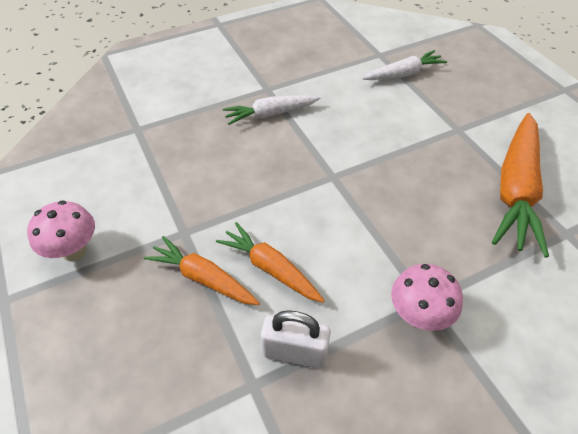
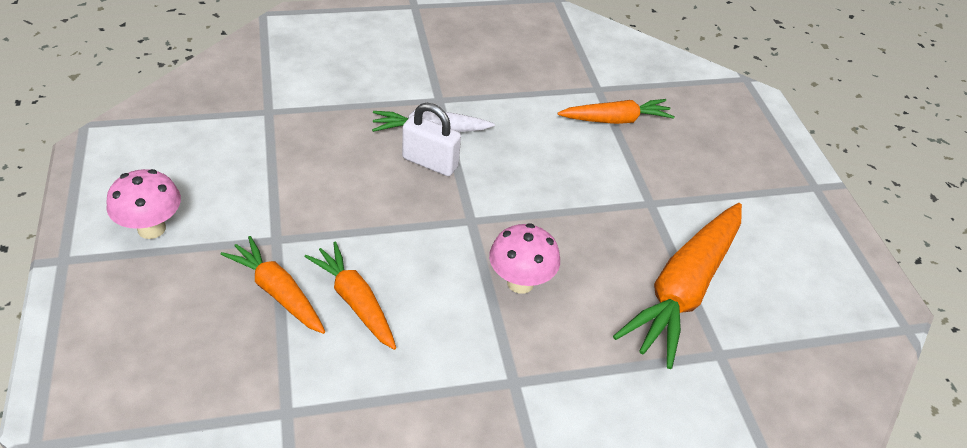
camera: 10 degrees right, 5 degrees down
white padlock [261,310,331,369] -> white padlock moved to [402,103,461,176]
white carrot [362,50,447,80] -> orange carrot [557,99,675,124]
pink mushroom [391,264,463,331] -> pink mushroom moved to [489,223,560,294]

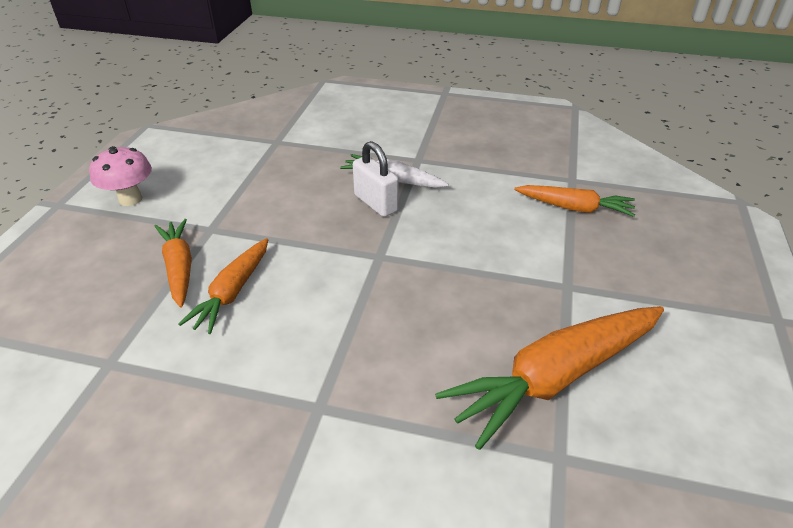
camera: 30 degrees right, 5 degrees down
orange carrot [304,241,396,350] -> orange carrot turned 150 degrees counterclockwise [178,238,269,334]
pink mushroom [489,223,560,294] -> none

